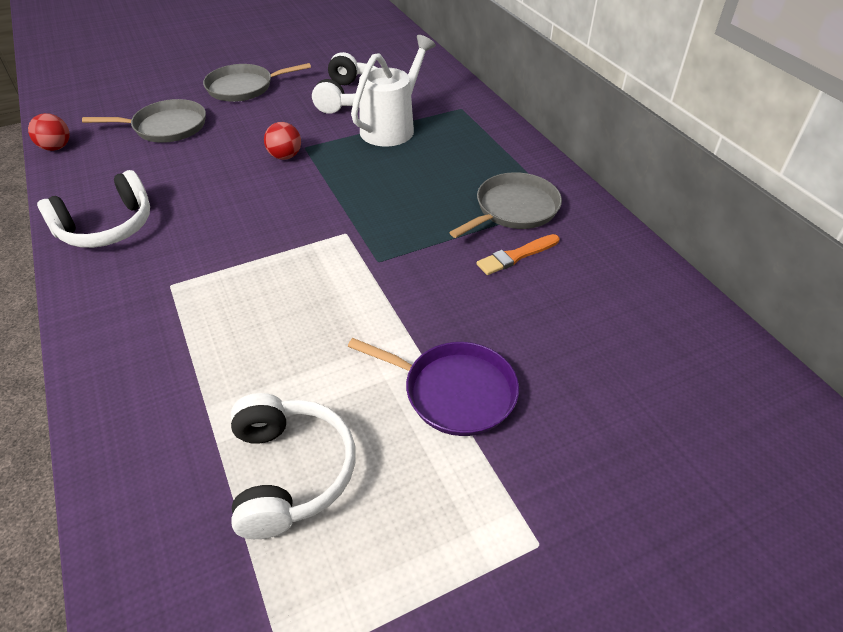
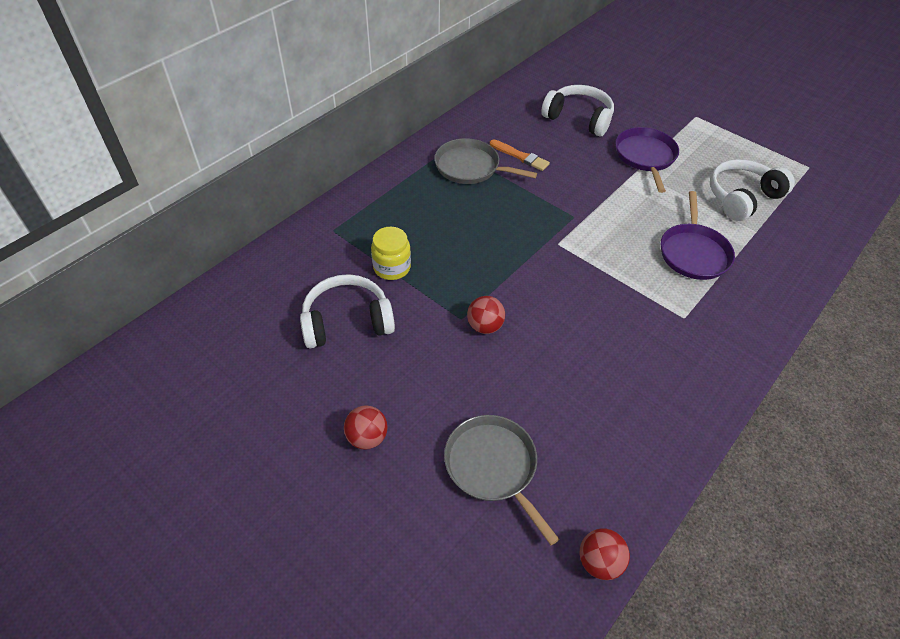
camera: 115 degrees left, 5 degrees up
white headphones [37,170,150,248] -> white headphones moved to [541,85,614,137]
grey pan [203,63,311,102] -> red ball [344,405,388,450]
white watering can [351,35,436,146] -> yellow jar [371,227,411,280]
none -> purple pan [661,191,735,280]

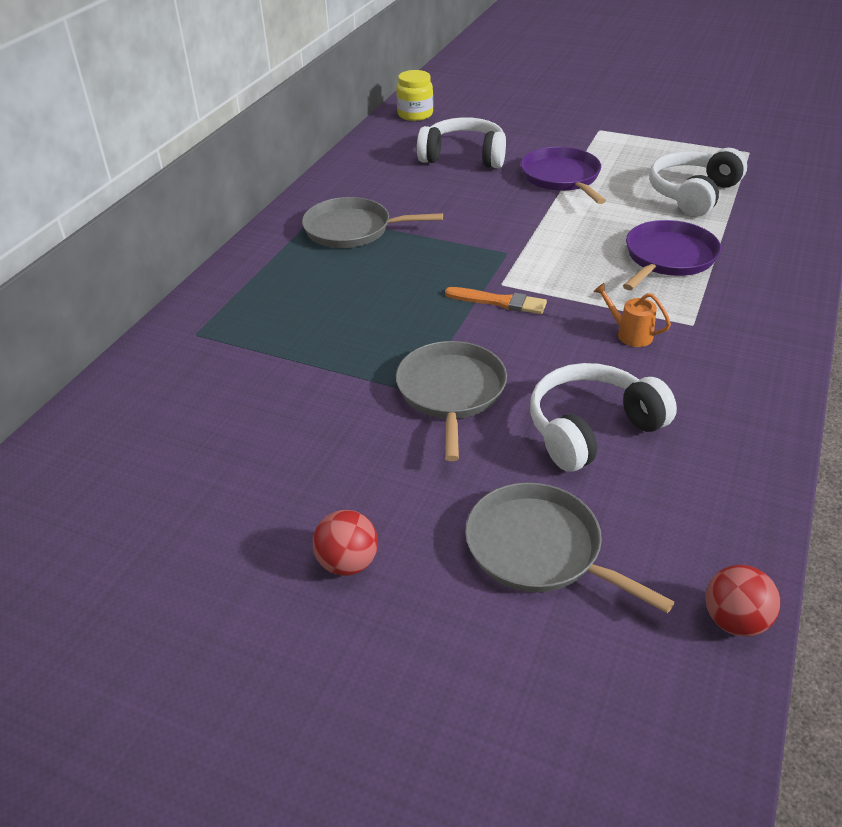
camera: 15 degrees left, 10 degrees down
white headphones [300,274,395,348] -> white headphones moved to [530,363,677,472]
yellow jar [371,227,411,280] -> yellow jar moved to [396,70,433,121]
red ball [467,296,505,334] -> grey pan [396,341,507,461]
orange brush [490,139,550,171] -> orange brush moved to [445,287,547,314]
purple pan [661,191,735,280] -> purple pan turned 135 degrees counterclockwise [623,220,721,290]
none -> orange watering can [593,283,671,347]

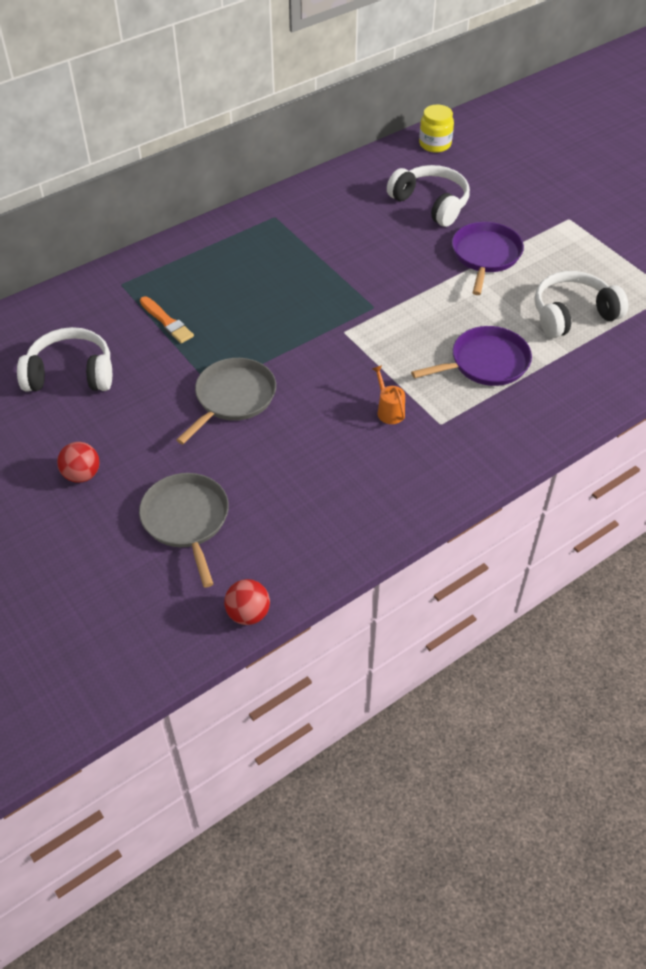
camera: 30 degrees right, 10 degrees up
grey pan [302,197,443,248] -> none
orange brush [445,287,547,314] -> orange brush moved to [140,296,194,343]
white headphones [530,363,677,472] -> white headphones moved to [17,327,112,391]

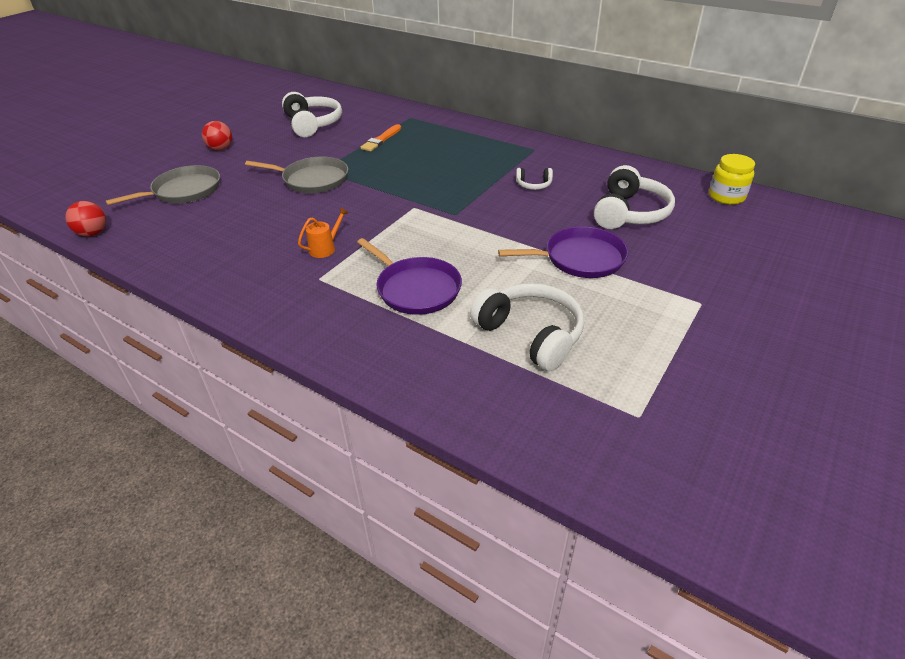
camera: 70 degrees right, 10 degrees down
none -> white headphones [516,168,553,190]

